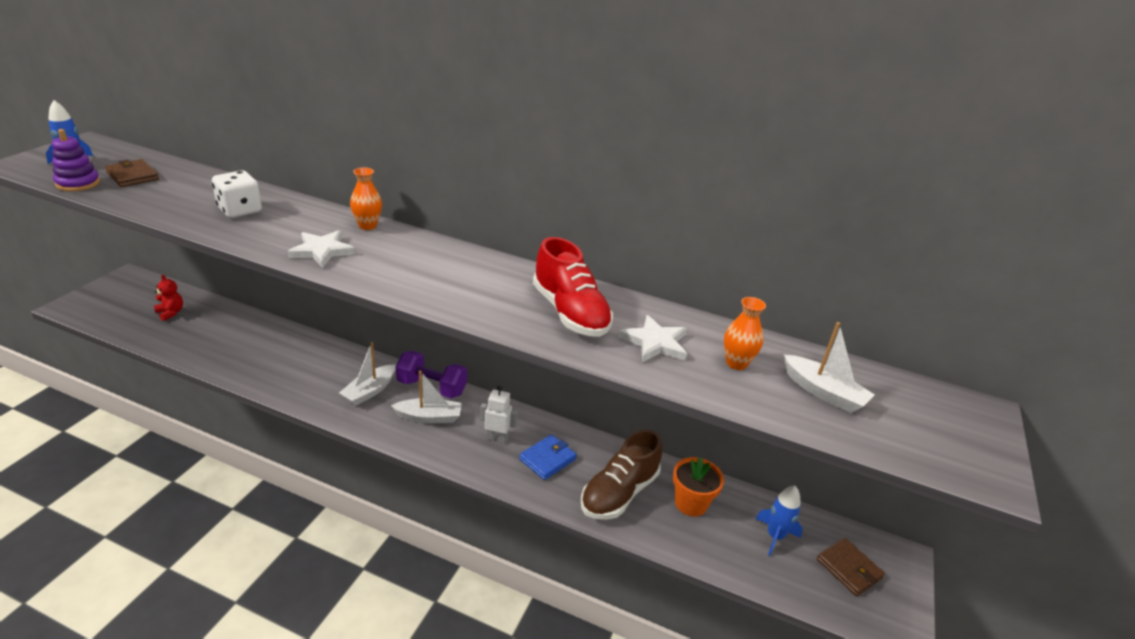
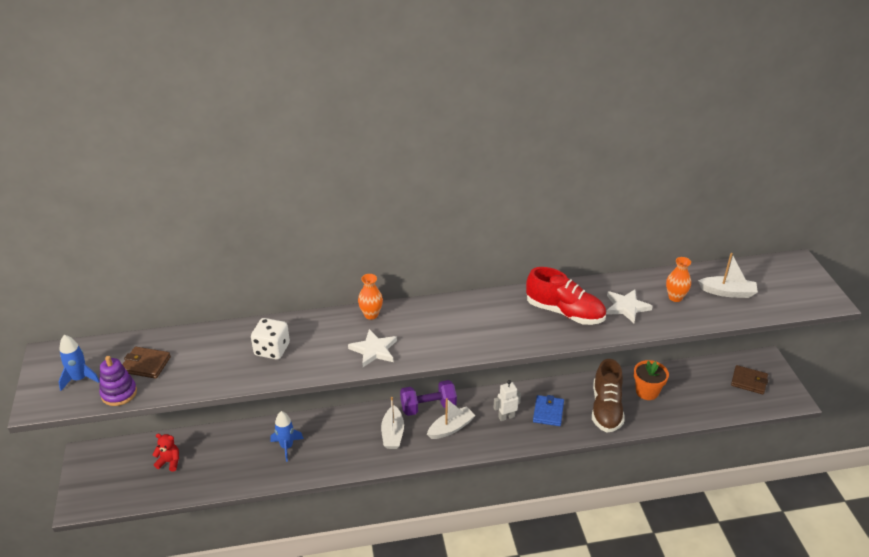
camera: 30 degrees left, 5 degrees up
blue rocket [755,485,803,556] -> blue rocket moved to [271,411,304,462]

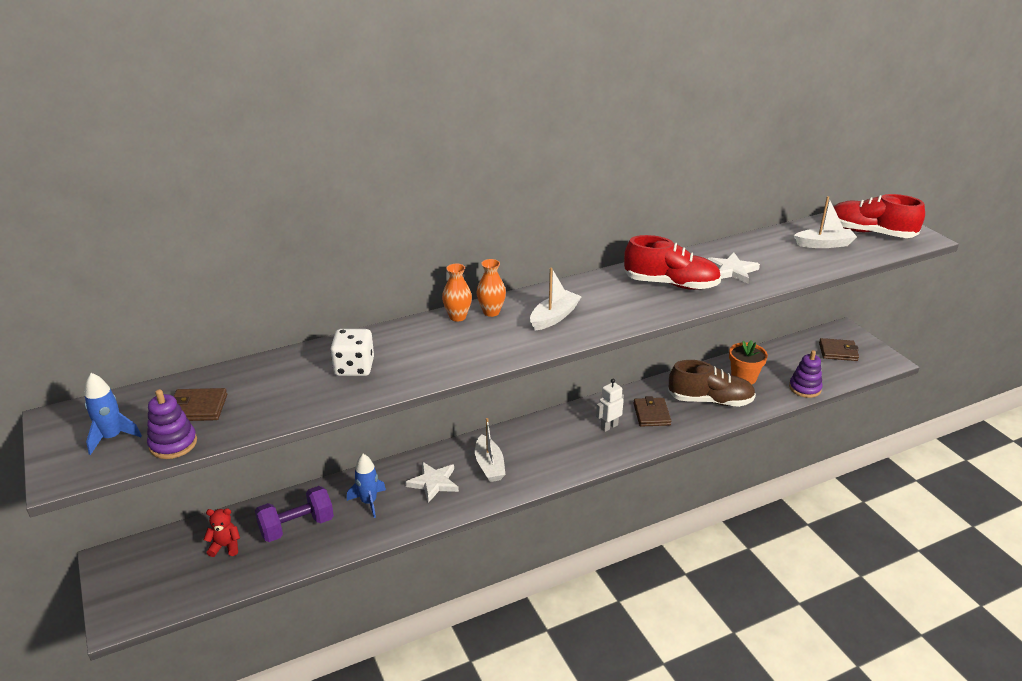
camera: 15 degrees left, 5 degrees down
white star [348,329,397,367] -> white star moved to [405,462,459,503]
purple dumbbell [400,380,457,416] -> purple dumbbell moved to [255,486,334,542]
white boat [427,398,476,439] -> white boat moved to [530,268,582,331]
blue wallet [533,395,564,426] -> brown wallet [633,396,671,427]
brown shoe [592,359,625,433] -> brown shoe turned 75 degrees counterclockwise [668,360,756,407]
orange vase [666,257,691,302] -> orange vase moved to [476,259,506,317]
none -> purple stacking toy [789,350,823,398]
none -> red shoe [834,194,925,238]

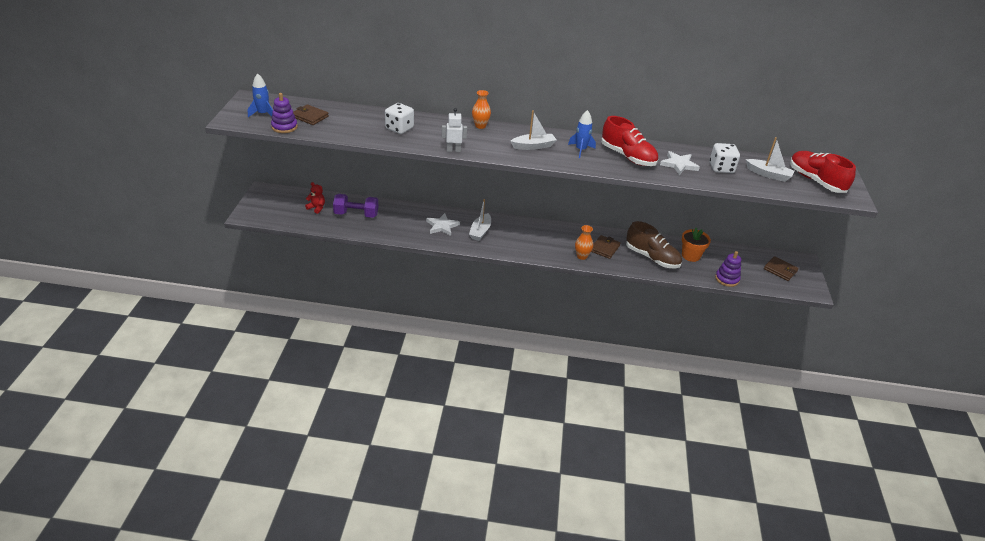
camera: 30 degrees right, 5 degrees up
blue rocket [347,454,386,518] -> blue rocket moved to [568,110,596,158]
orange vase [476,259,506,317] -> orange vase moved to [575,225,593,260]
white robot [596,379,624,432] -> white robot moved to [442,108,467,152]
none -> white dice [710,143,740,173]

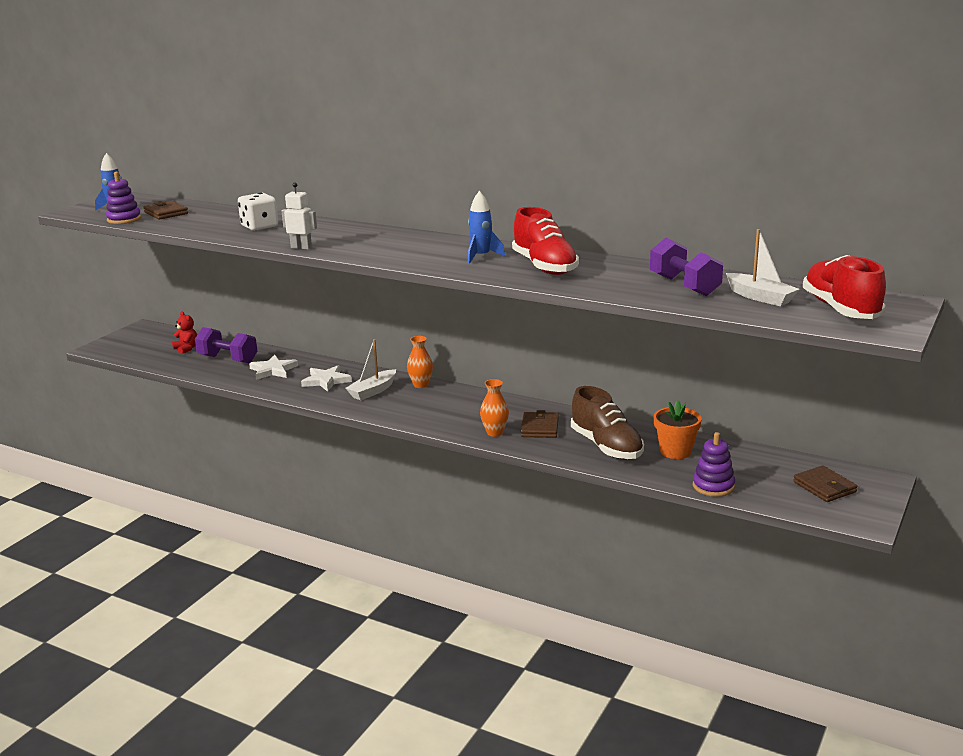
camera: 25 degrees right, 15 degrees down
orange vase [472,90,491,129] -> orange vase moved to [407,336,433,388]
white boat [511,110,556,150] -> none
brown wallet [591,235,621,259] -> brown wallet turned 45 degrees counterclockwise [521,410,559,438]
white star [660,151,700,175] -> white star moved to [249,355,298,380]
white dice [710,143,740,173] -> purple dumbbell [650,238,723,296]

